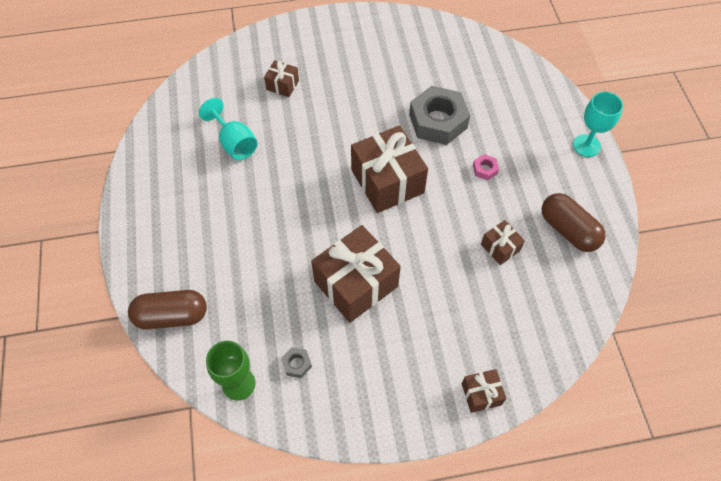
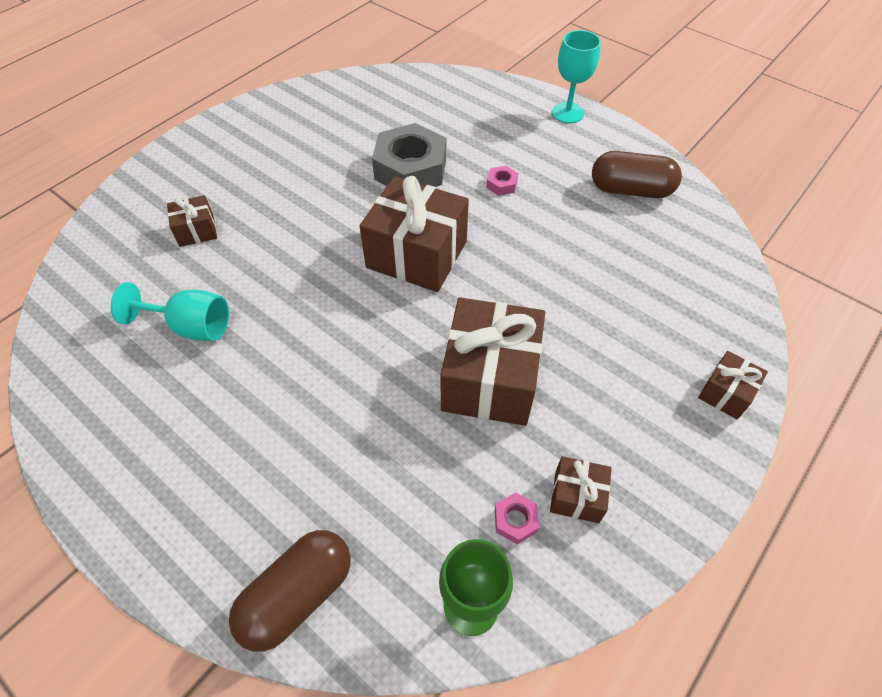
camera: 40 degrees left, 5 degrees down
grey nut [281,347,312,378] -> pink nut [495,492,539,544]
brown gift [481,220,525,265] -> brown gift moved to [550,456,612,523]

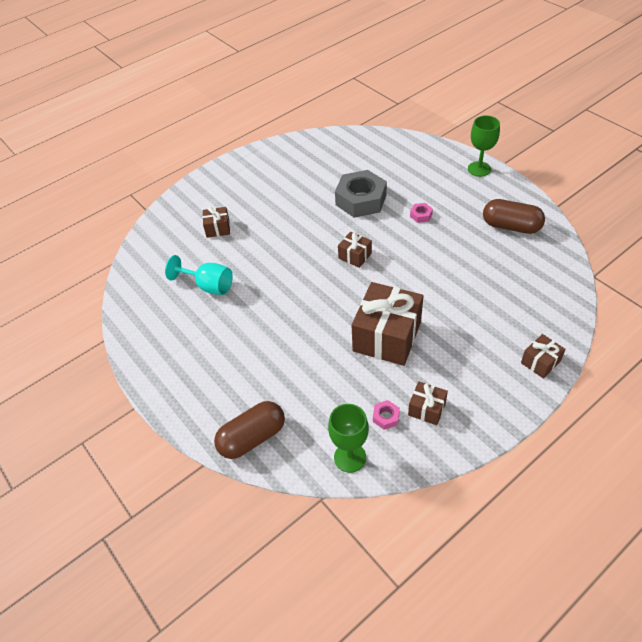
camera: 15 degrees right, 5 degrees down
brown gift [360,176,469,292] -> brown gift [338,232,372,268], size x0.48
turquoise goblet [552,30,601,123] -> green goblet [468,116,500,177]

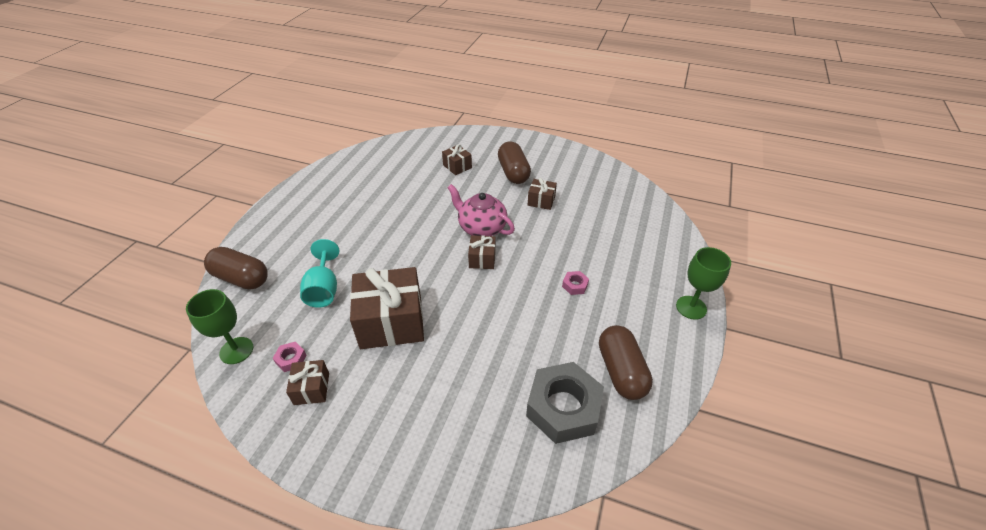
camera: 55 degrees right, 5 degrees down
turquoise goblet [165,255,233,295] -> turquoise goblet moved to [300,239,339,308]
grey nut [335,170,387,218] -> grey nut moved to [526,362,604,444]
brown gift [521,334,566,379] -> brown gift moved to [528,178,557,210]
none -> pink teapot [447,184,515,236]
none -> brown capsule [498,141,531,184]

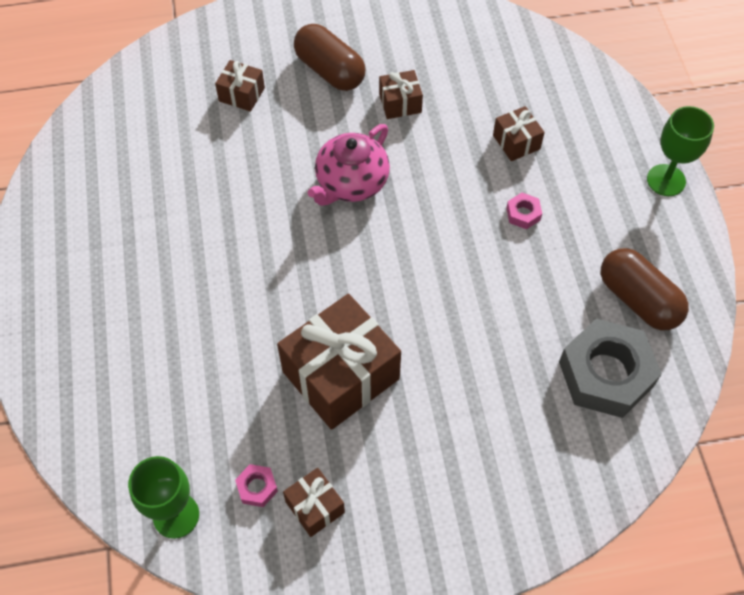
camera: 30 degrees left, 15 degrees up
brown capsule [204,247,268,289] -> none
turquoise goblet [300,239,339,308] -> none
pink teapot [447,184,515,236] -> pink teapot turned 60 degrees counterclockwise [308,124,390,206]
brown gift [468,235,496,269] -> brown gift moved to [493,106,545,161]

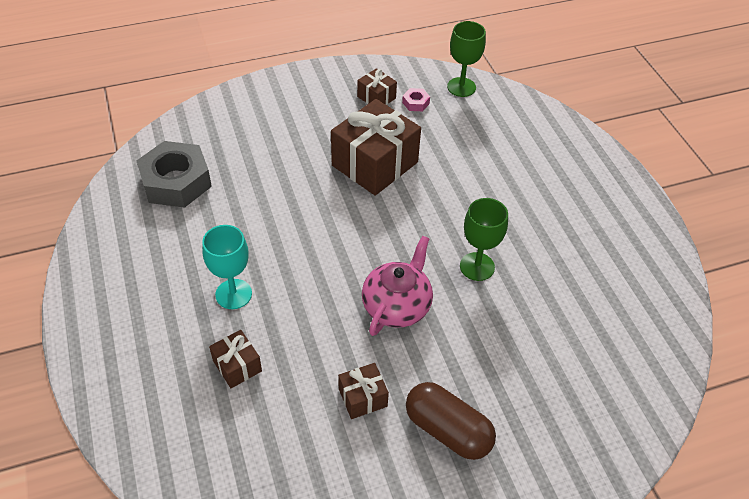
camera: 170 degrees right, 10 degrees down
brown gift [215,60,265,112] -> none
pink nut [506,193,542,229] -> turquoise goblet [202,225,252,309]
brown capsule [601,248,689,330] -> none
green goblet [647,106,714,196] -> green goblet moved to [460,198,508,281]

